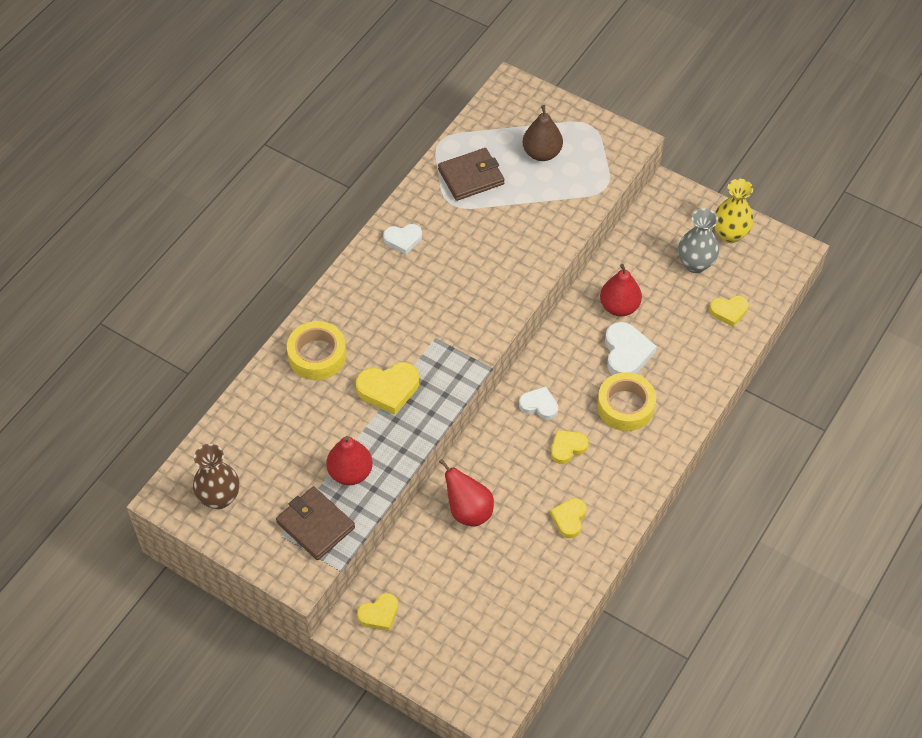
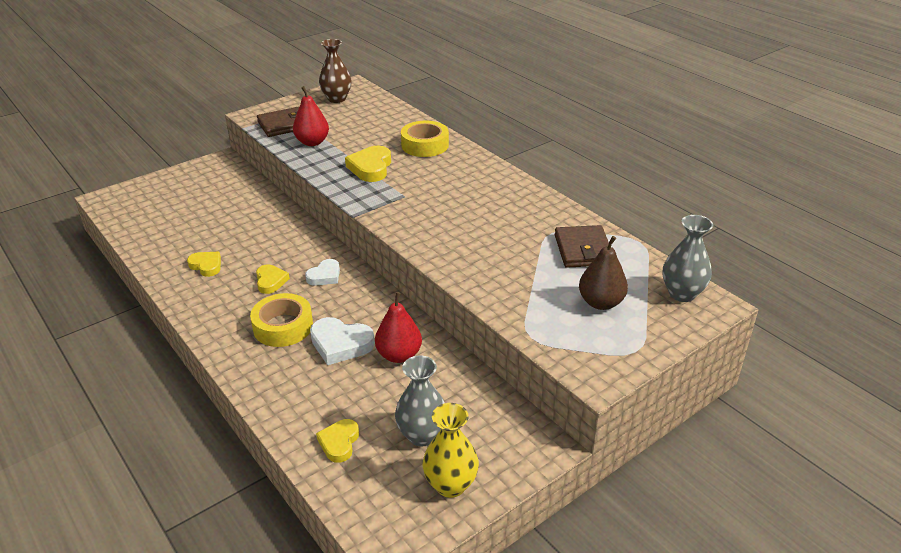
camera: 110 degrees right, 20 degrees down
yellow heart [357,593,398,631] -> none
white heart [383,224,422,255] -> none
red pear [439,459,494,527] -> none
none -> grey vase [663,215,713,302]

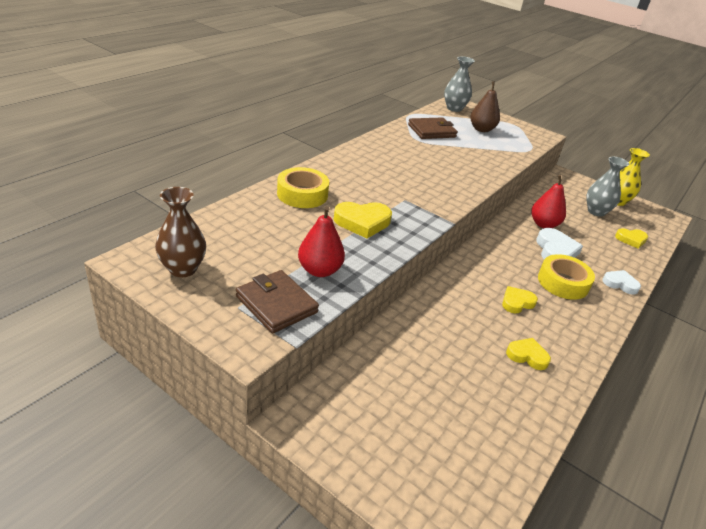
camera: 110 degrees left, 0 degrees up
yellow heart [187,252,221,277] -> yellow heart turned 90 degrees clockwise [506,338,551,370]
white heart [305,259,340,286] -> white heart moved to [602,270,641,295]

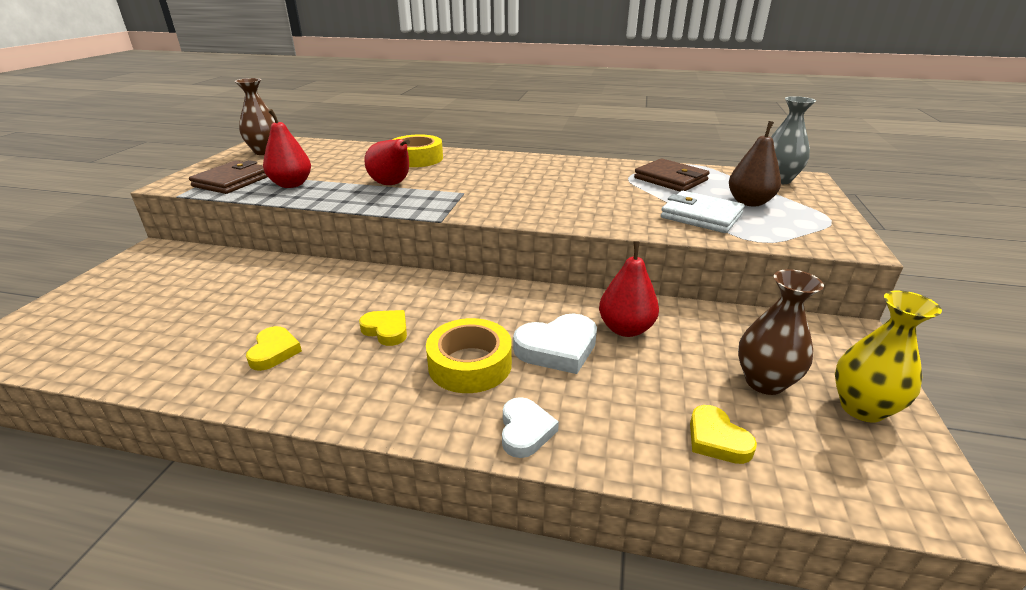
camera: 70 degrees right, 5 degrees down
yellow heart [334,202,392,239] -> red pear [364,139,410,185]
grey vase [586,157,629,217] -> brown vase [738,269,824,395]
none -> white wallet [661,191,745,233]

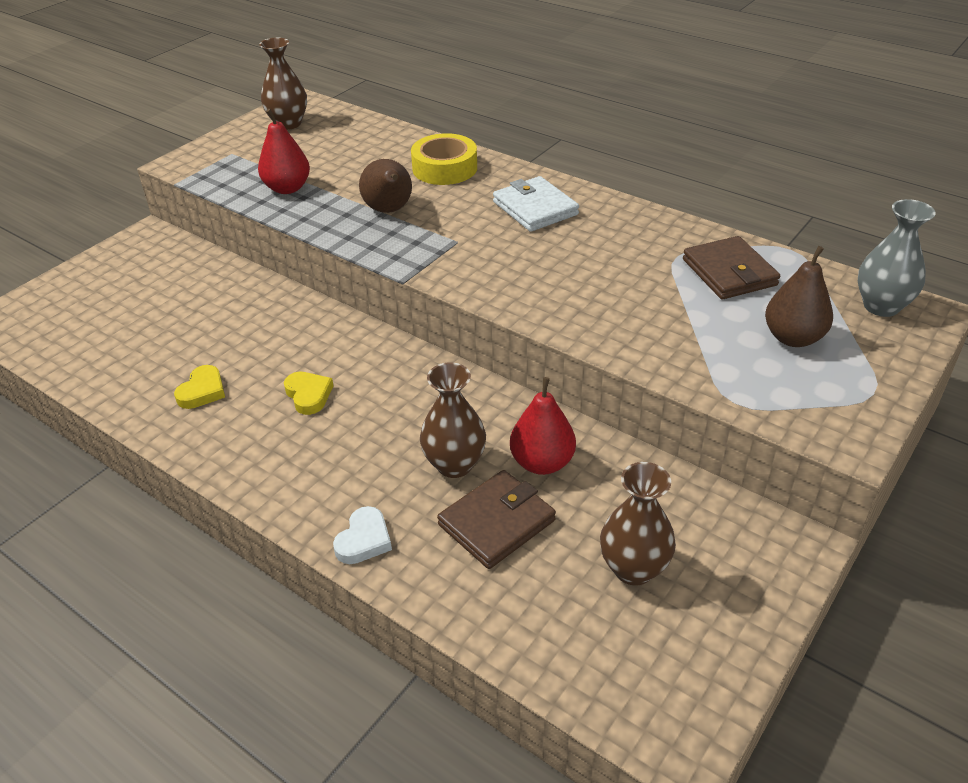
camera: 25 degrees right, 10 degrees up
brown wallet [189,160,267,194] -> brown wallet moved to [437,470,556,569]
red pear [364,139,410,185] -> brown pear [359,159,412,213]
yellow tape [426,318,512,393] -> none
white heart [513,314,597,374] -> brown vase [420,362,486,478]
white wallet [661,191,745,233] -> white wallet moved to [493,176,579,232]
yellow heart [690,405,757,464] -> none
yellow vase [835,290,942,423] -> none

